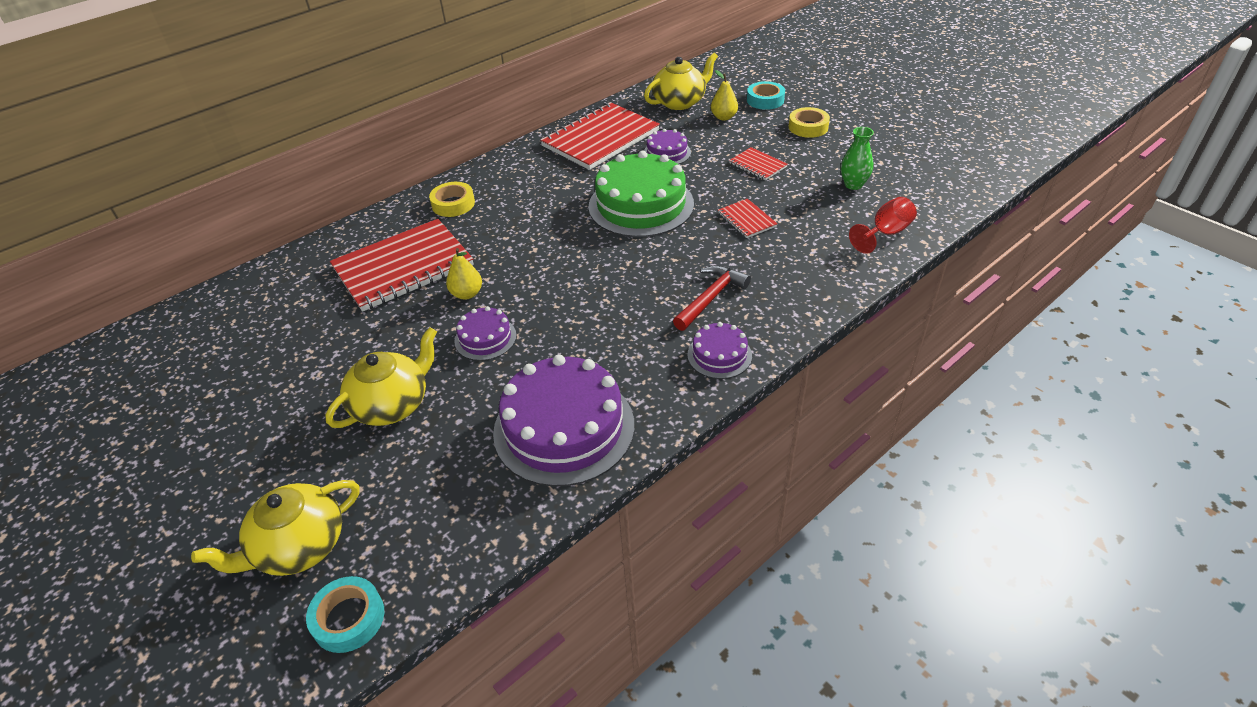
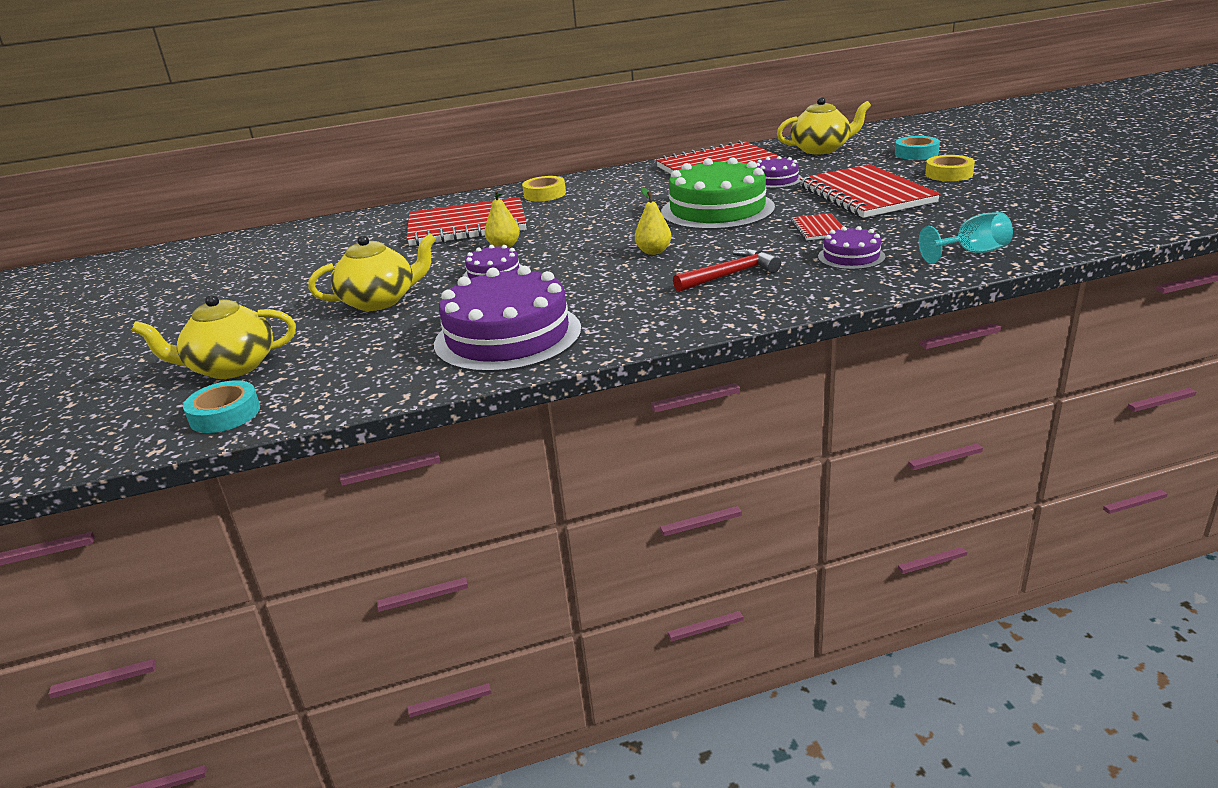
camera: 25 degrees right, 15 degrees down
purple cake [687,322,752,379] -> purple cake moved to [818,226,886,270]
yellow pear [711,70,738,121] -> yellow pear moved to [635,187,672,255]
red notebook [729,147,787,180] -> red notebook [800,164,940,218], size x2.21
green vase [841,127,874,190] -> none
red goblet [849,197,917,254] -> turquoise goblet [919,212,1013,264]

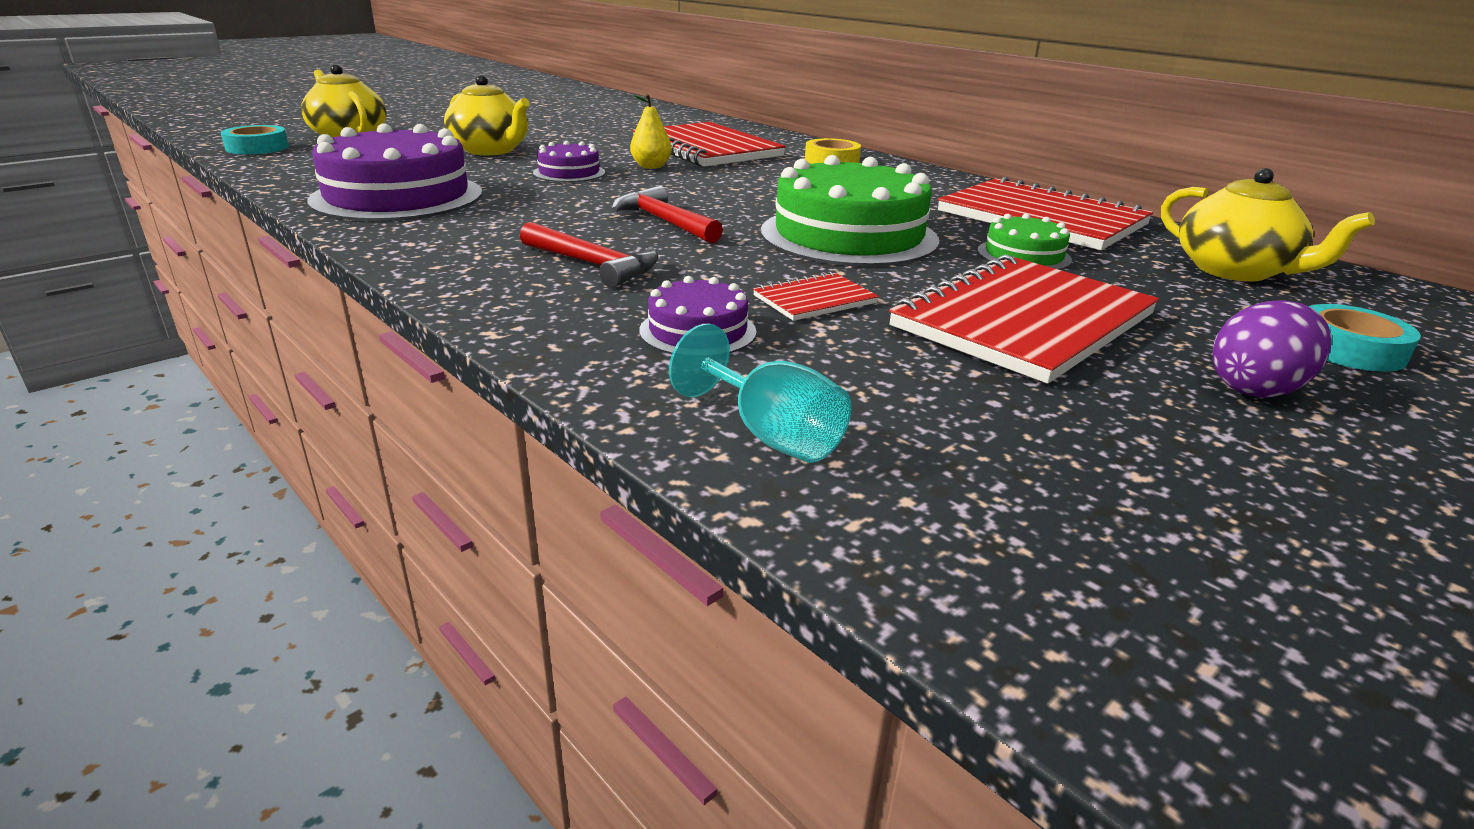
camera: 60 degrees right, 0 degrees up
yellow pear [635,187,672,255] -> red hammer [611,185,723,243]
purple cake [756,156,802,188] -> green cake [977,213,1072,270]
yellow tape [925,155,975,181] -> purple egg [1213,300,1332,398]

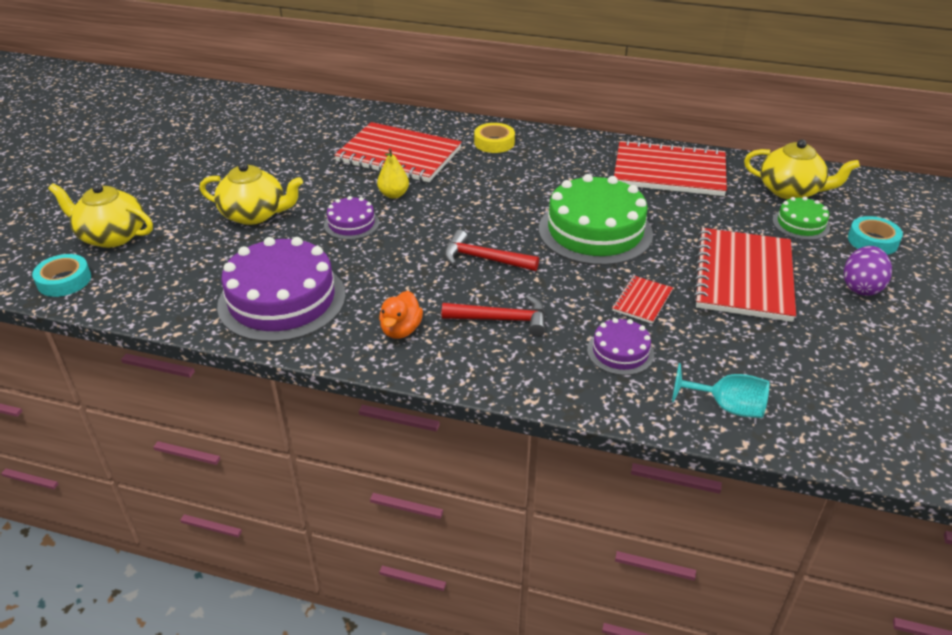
camera: 30 degrees left, 10 degrees up
green cake [977,213,1072,270] -> green cake moved to [773,197,830,240]
none -> orange duck [379,291,423,339]

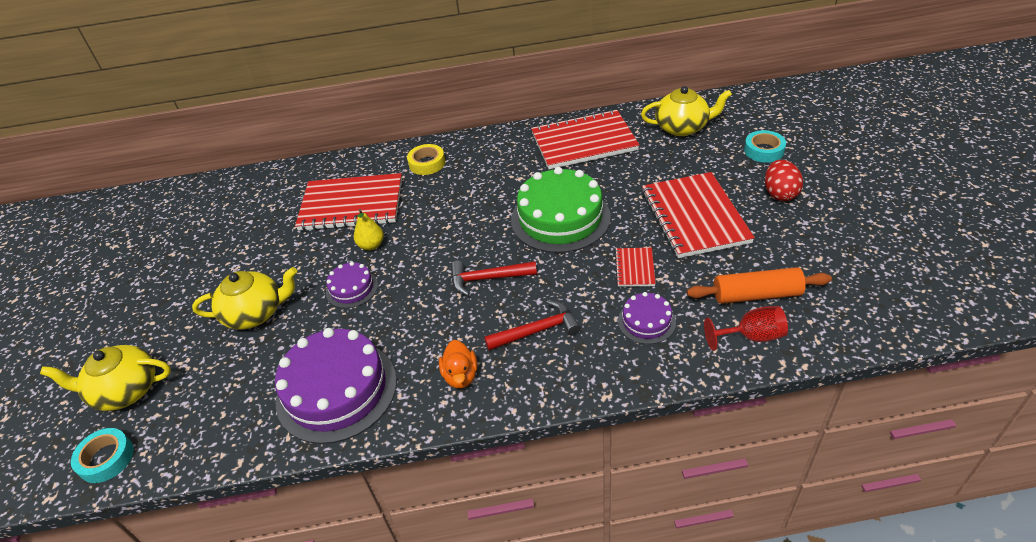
camera: 20 degrees left, 5 degrees up
turquoise goblet [672,363,769,418] -> red goblet [704,306,788,351]
green cake [773,197,830,240] -> none
purple egg [844,246,892,296] -> red egg [765,160,803,201]
none -> orange rolling pin [687,267,832,304]

